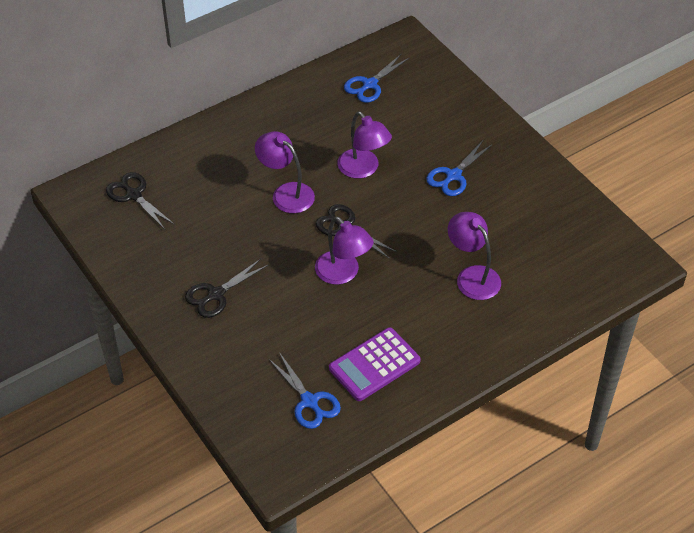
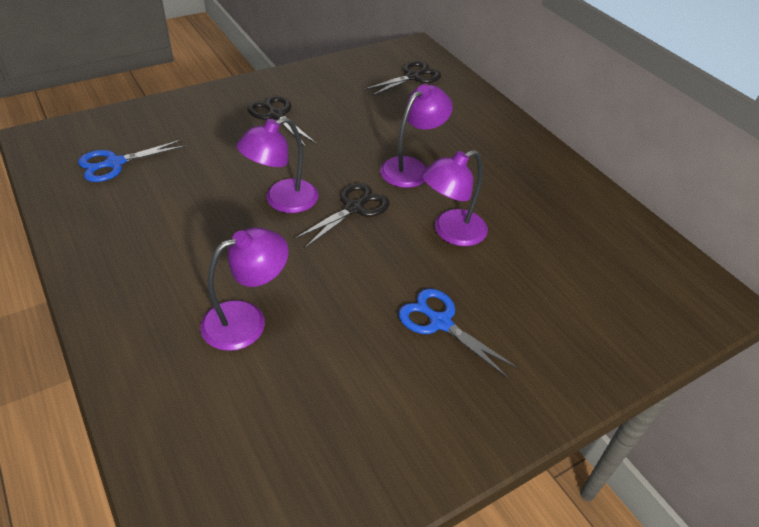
camera: 90 degrees right, 5 degrees down
purple calculator [329,327,420,401] -> none
blue scissors [344,53,410,103] -> none

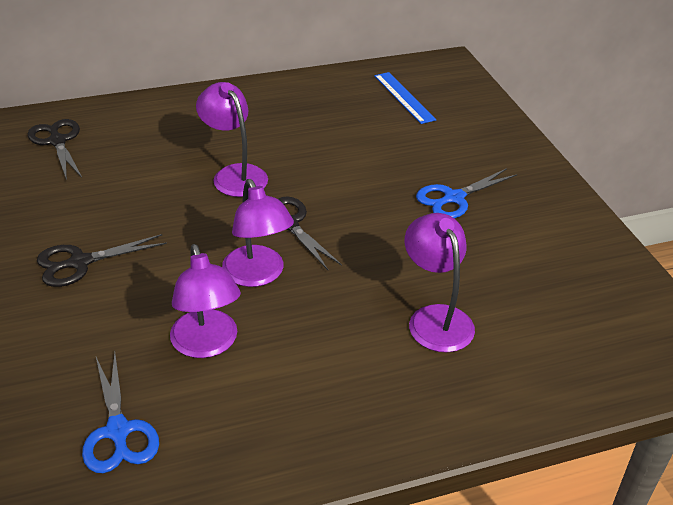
camera: 75 degrees left, 5 degrees down
purple lamp [422,150,488,246] -> purple lamp moved to [170,244,241,358]
none -> blue ruler [374,72,436,124]

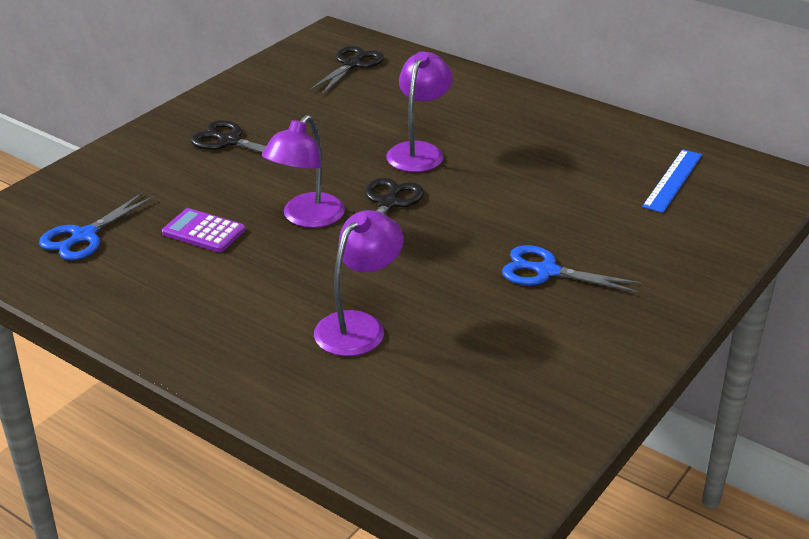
camera: 55 degrees right, 5 degrees down
purple lamp [170,244,241,358] -> purple calculator [162,208,245,252]

